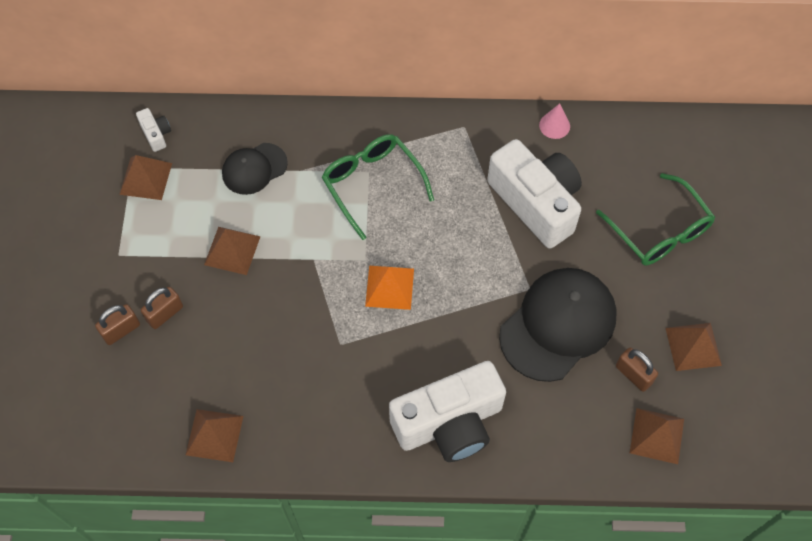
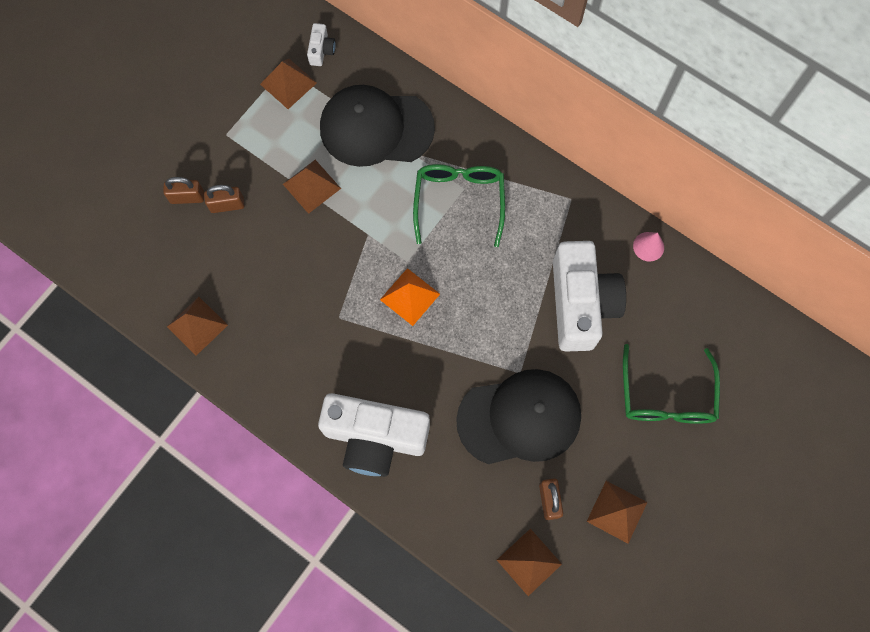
camera: 35 degrees right, 10 degrees up
black cap [222,143,288,195] -> black cap [320,85,435,167], size x1.78

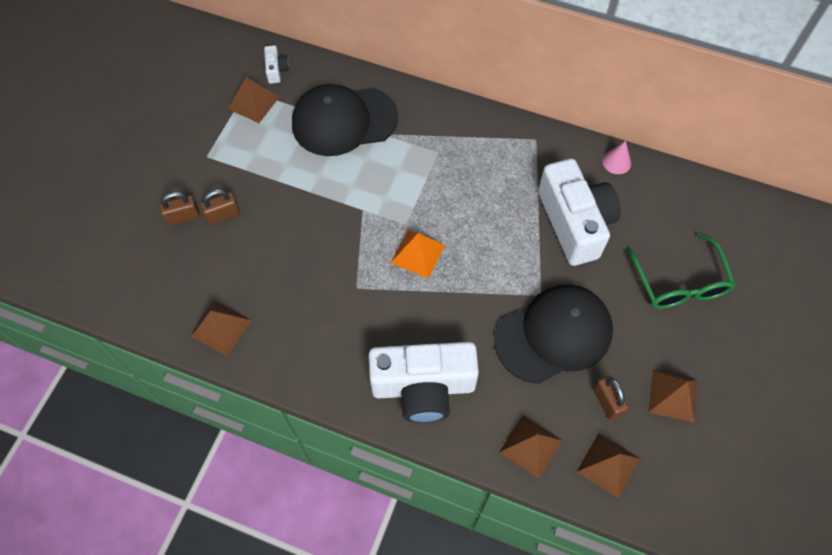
camera: 15 degrees left, 10 degrees down
brown pyramid [283,160,341,214] -> brown pyramid moved to [499,415,563,479]
green glasses [413,164,505,247] -> none

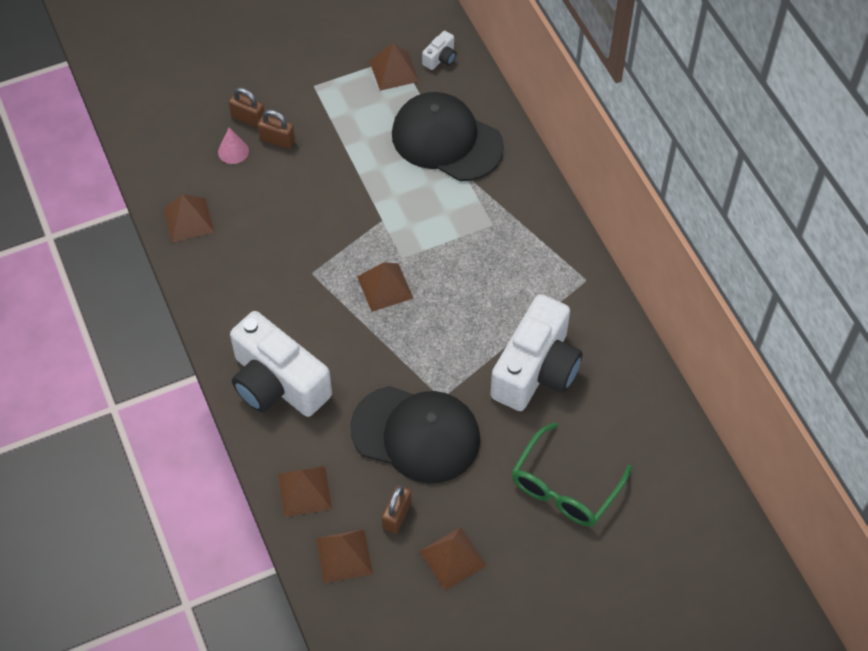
camera: 45 degrees right, 5 degrees down
orange pyramid [391,230,445,279] -> brown pyramid [357,262,413,312]
pink cone [602,141,631,174] -> pink cone moved to [218,128,249,164]

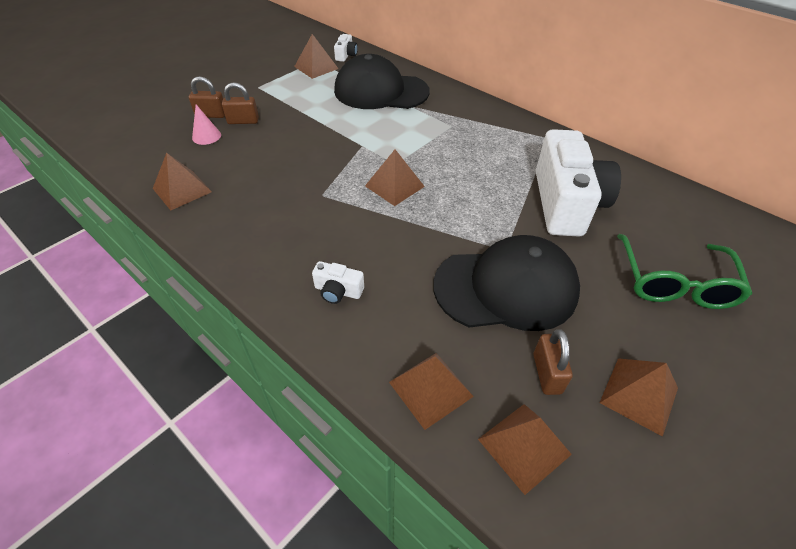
camera: 25 degrees left, 10 degrees down
white camera [230,311,332,417] -> white camera [312,261,364,304], size x0.41

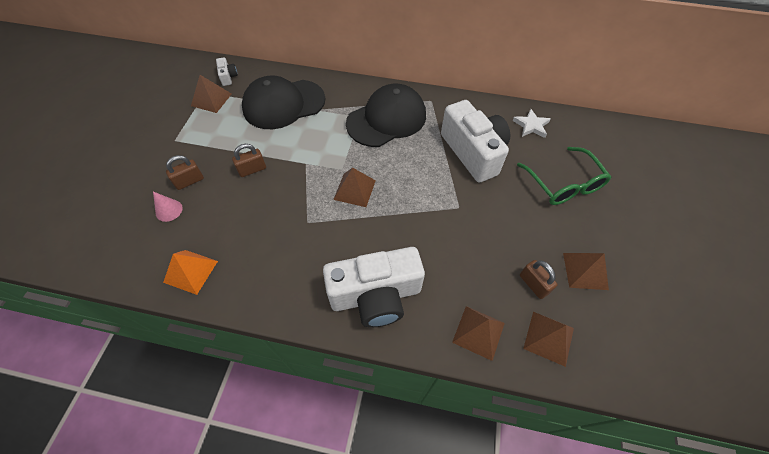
camera: 30 degrees left, 10 degrees up
brown pyramid [153,152,212,210] -> orange pyramid [163,250,218,295]
brown padlock [189,76,225,118] -> brown padlock moved to [232,144,266,177]
white camera [312,261,364,304] -> white camera [323,247,425,327], size x2.46
black cap [433,235,580,331] -> black cap moved to [346,84,426,147]
none -> white star [513,109,550,138]

